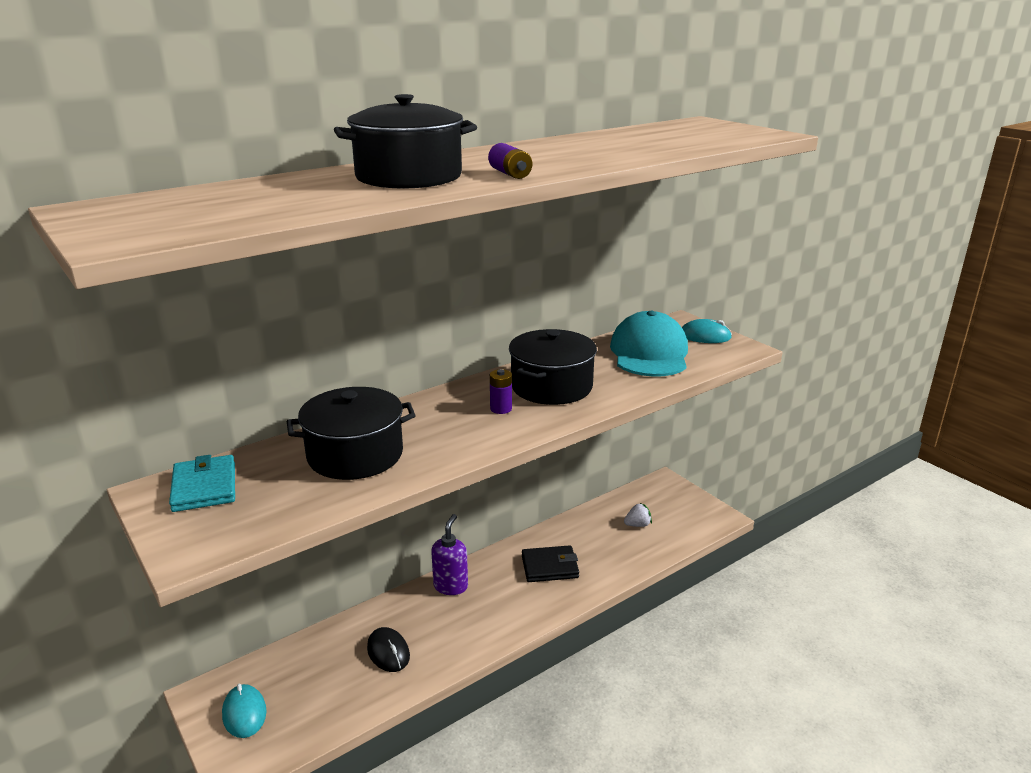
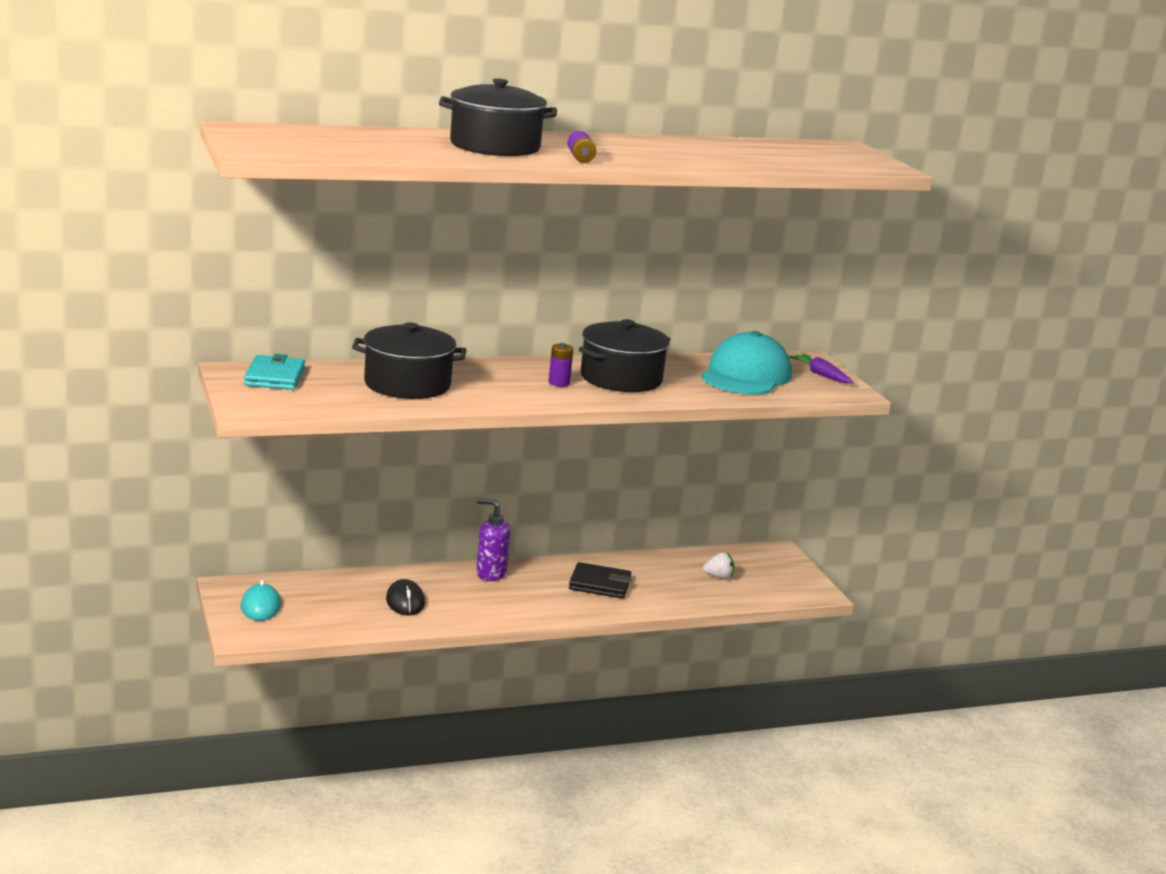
camera: 15 degrees right, 5 degrees down
purple soap dispenser [431,514,468,595] -> purple soap dispenser turned 105 degrees counterclockwise [476,498,510,581]
turquoise mouse [682,319,732,343] -> purple carrot [789,354,853,383]

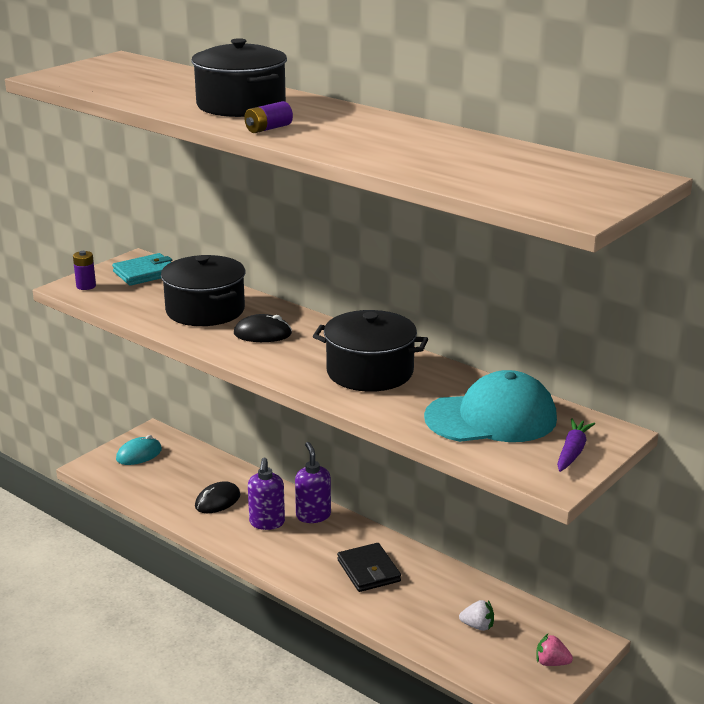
camera: 60 degrees right, 5 degrees up
purple battery [549,343,573,387] -> purple battery moved to [73,251,96,290]
white strawberry [703,552,734,579] -> white strawberry turned 45 degrees counterclockwise [459,600,494,631]
none -> black mouse [234,314,292,342]
none -> purple soap dispenser [248,457,285,530]
none -> pink strawberry [536,634,573,666]

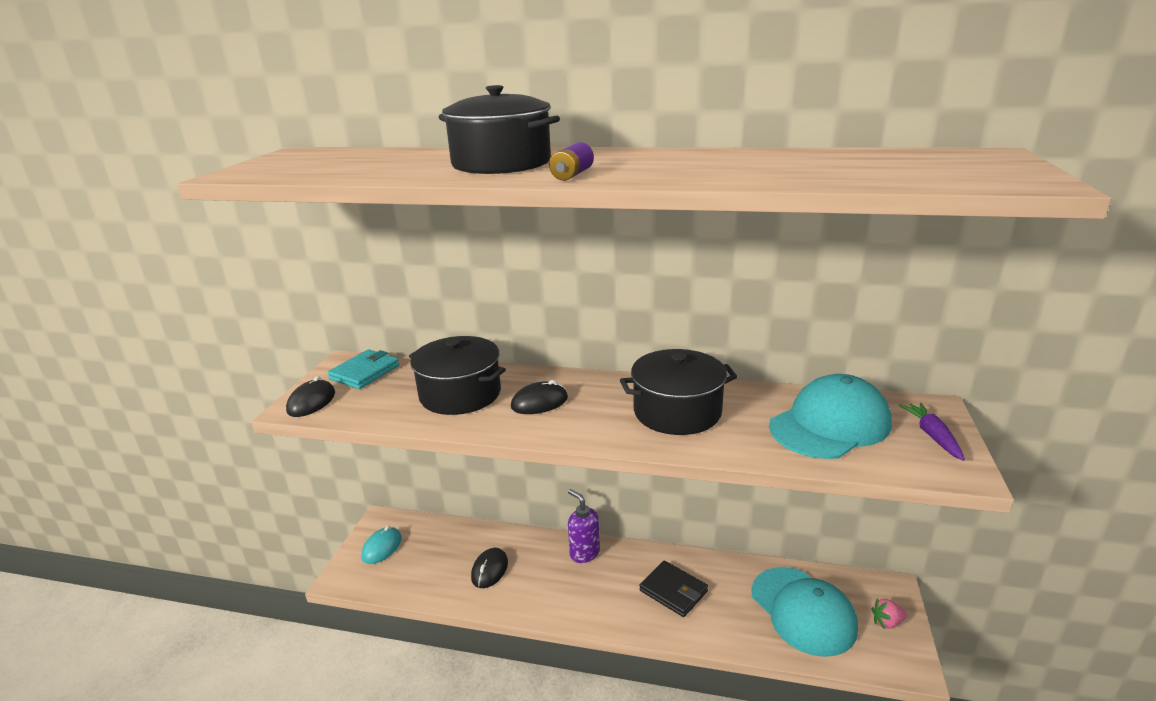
camera: 25 degrees left, 0 degrees up
purple battery [73,251,96,290] -> black mouse [286,376,335,417]
purple soap dispenser [248,457,285,530] -> none
white strawberry [459,600,494,631] -> turquoise cap [752,567,858,657]

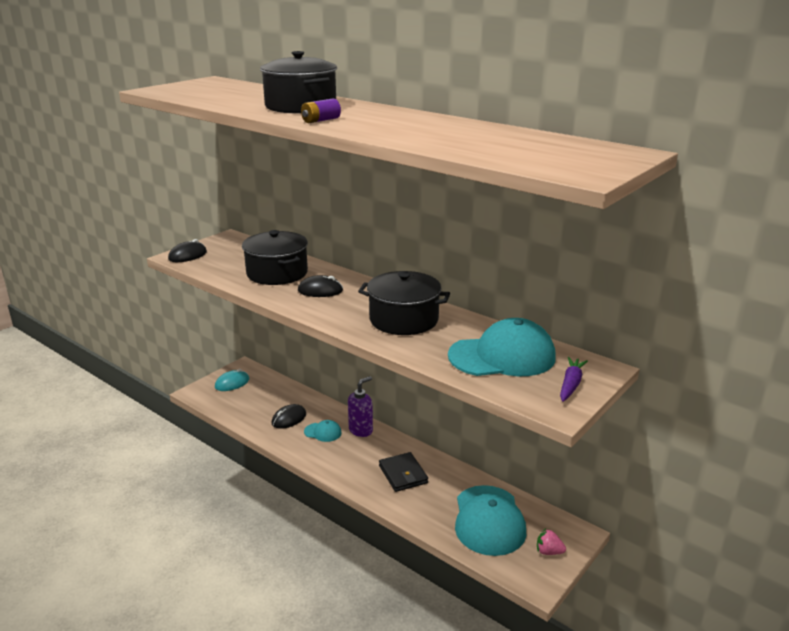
camera: 25 degrees right, 0 degrees up
turquoise wallet [328,350,399,389] -> none
purple soap dispenser [568,489,600,563] -> purple soap dispenser turned 60 degrees clockwise [348,376,373,437]
none -> turquoise cap [304,420,342,442]

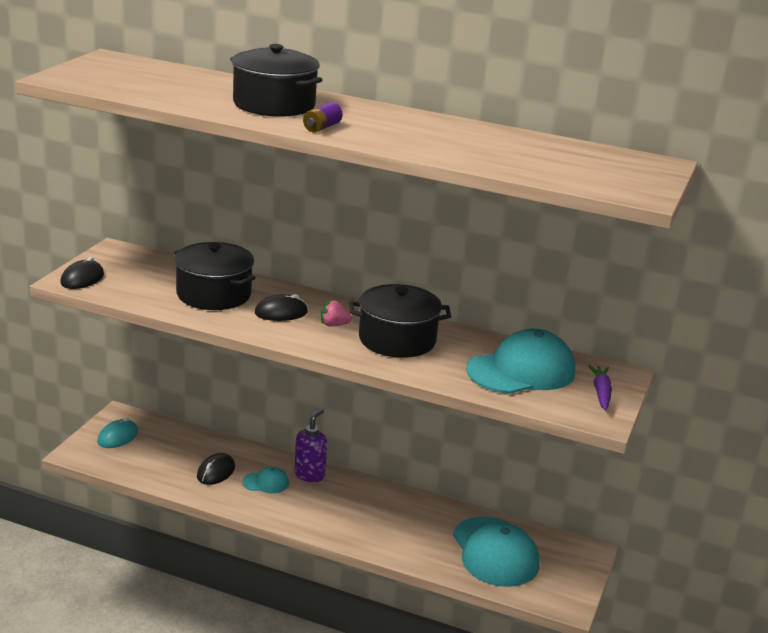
camera: 20 degrees left, 0 degrees up
black wallet [379,452,428,492] -> none
pink strawberry [537,528,566,555] -> pink strawberry moved to [321,300,352,327]

